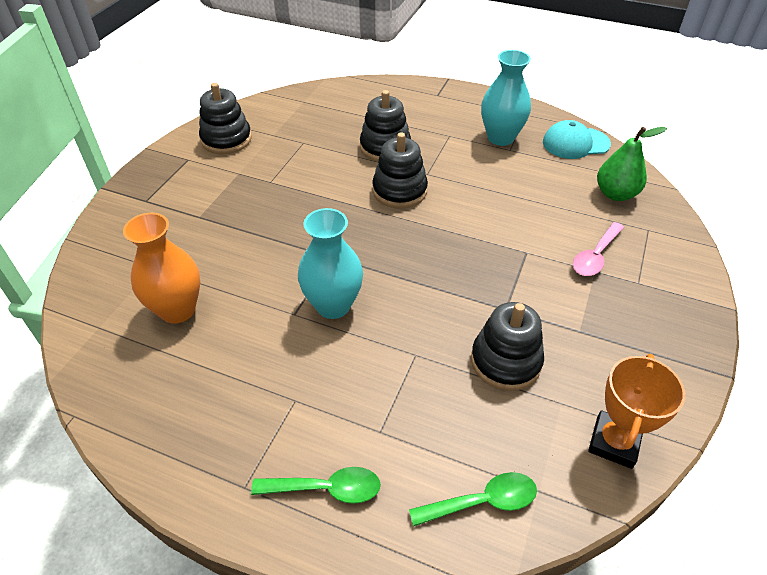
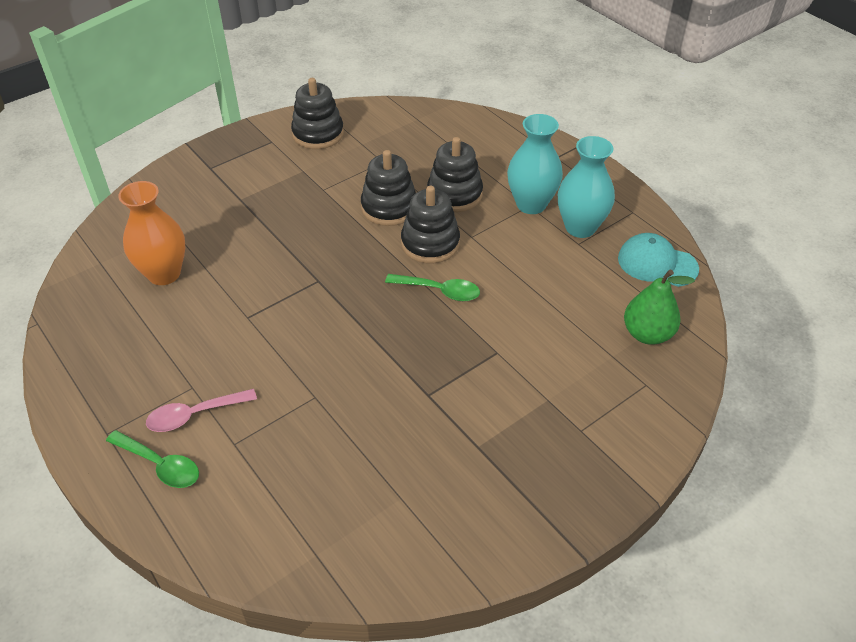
camera: 30 degrees right, 0 degrees up
turquoise vase [298,208,363,319] -> turquoise vase moved to [507,114,563,214]
green spoon [409,472,537,527] -> green spoon moved to [385,274,480,301]
black stacking toy [471,302,544,391] -> black stacking toy moved to [361,150,416,226]
pink spoon [573,222,624,276] -> pink spoon moved to [146,389,257,432]
orange trophy [588,354,685,469] -> none

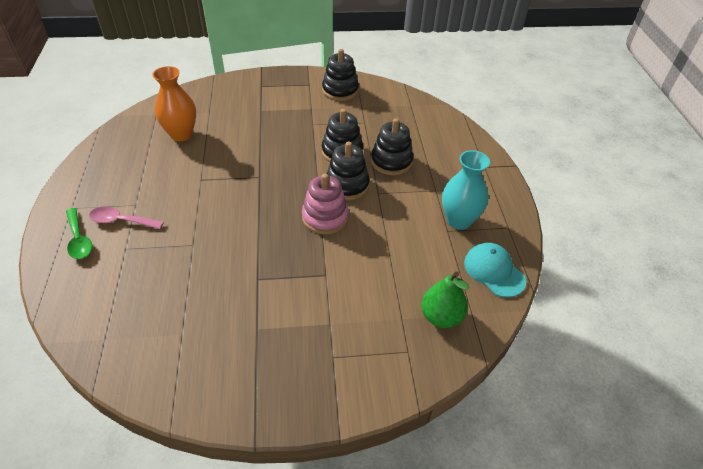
camera: 30 degrees right, 0 degrees up
green spoon [385,274,480,301] -> pink stacking toy [302,174,349,235]
turquoise vase [507,114,563,214] -> none

